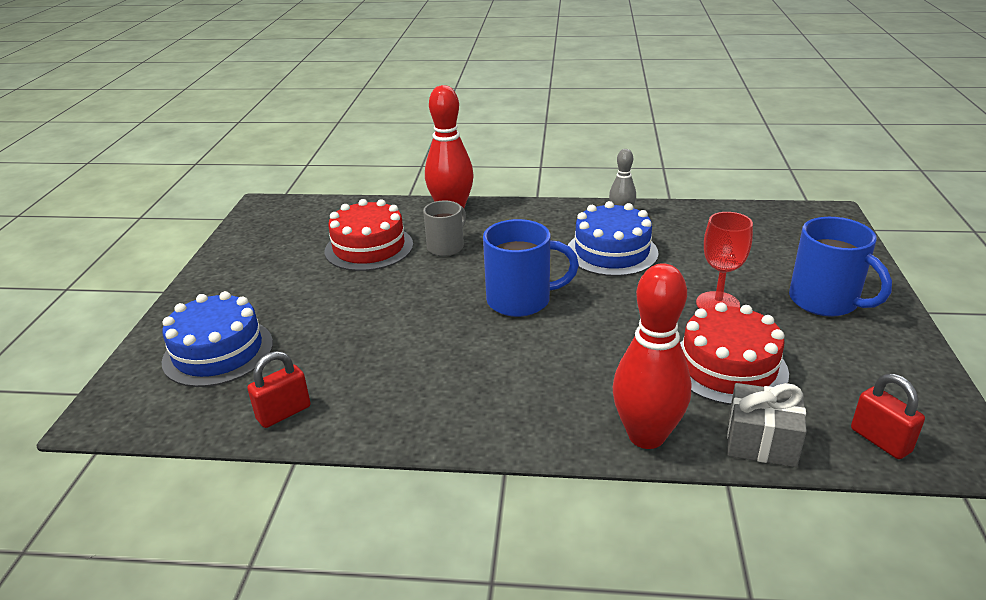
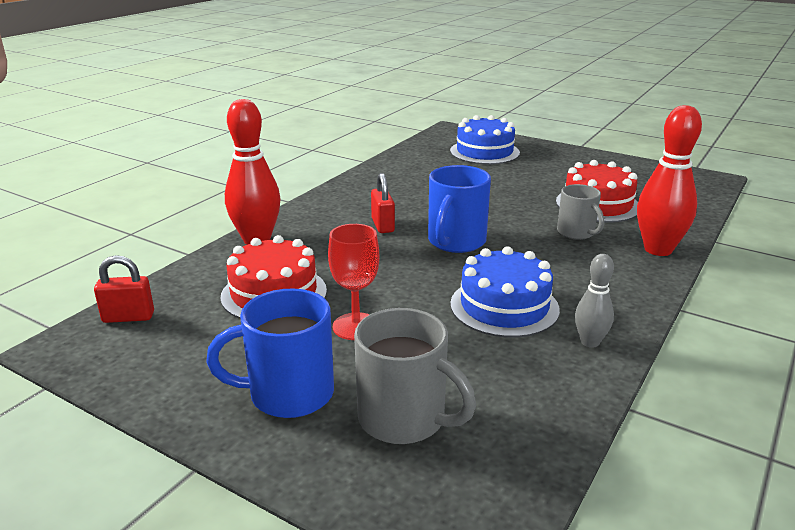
camera: 115 degrees right, 5 degrees down
red padlock [247,351,311,428] -> red padlock moved to [371,173,395,233]
grey gift [727,383,807,467] -> none
none -> grey mug [354,308,476,444]

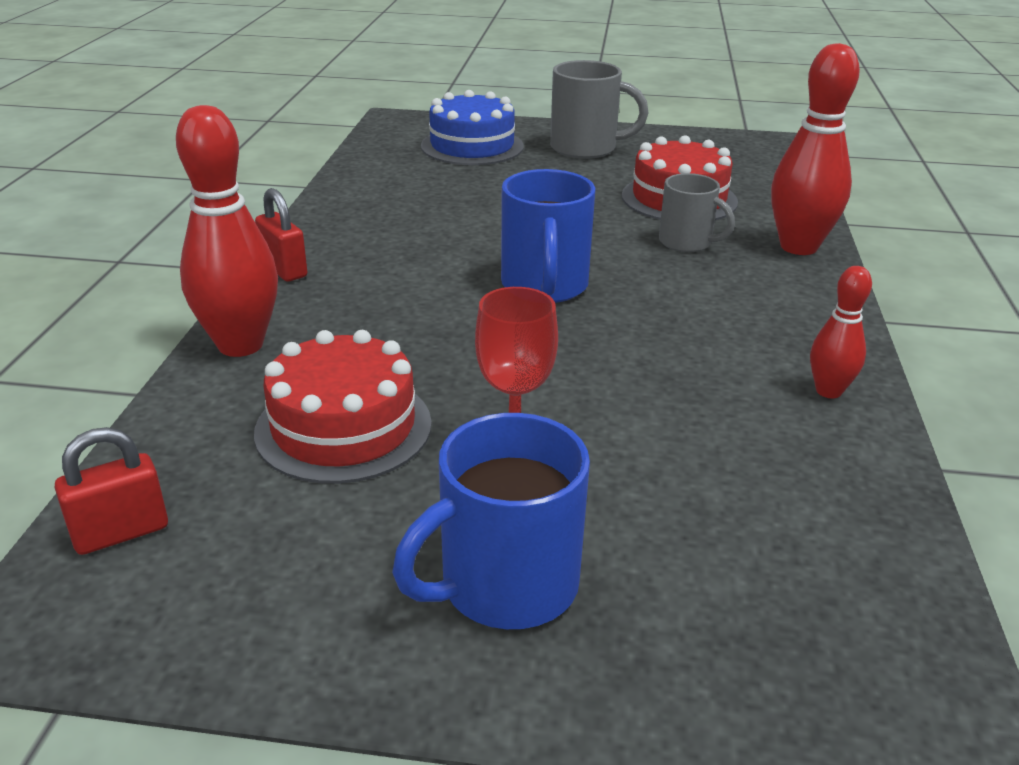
camera: 25 degrees left, 5 degrees up
grey mug [354,308,476,444] -> grey mug moved to [550,60,648,159]
red padlock [371,173,395,233] -> red padlock moved to [255,188,307,282]
blue cake [450,246,560,338] -> none
grey bowling pin [575,254,614,348] -> red bowling pin [810,266,872,398]

